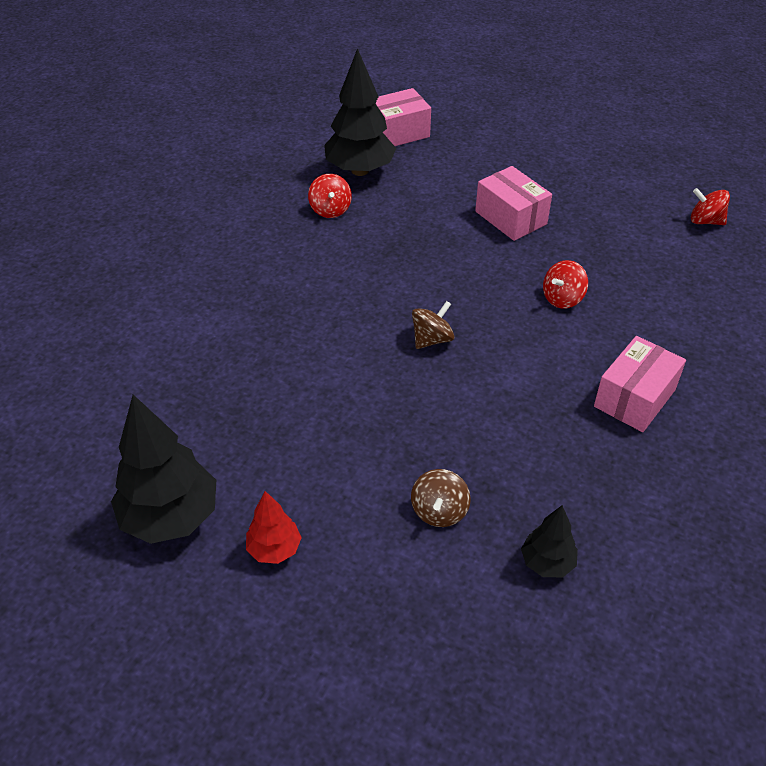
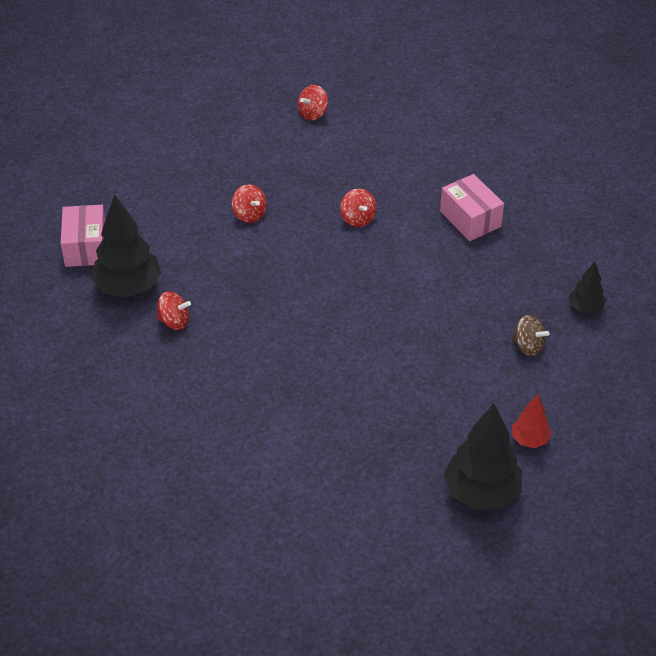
camera: 70 degrees left, 0 degrees up
brown spinning top [412,301,454,349] -> none
pink box [475,166,552,241] -> red spinning top [232,184,267,223]

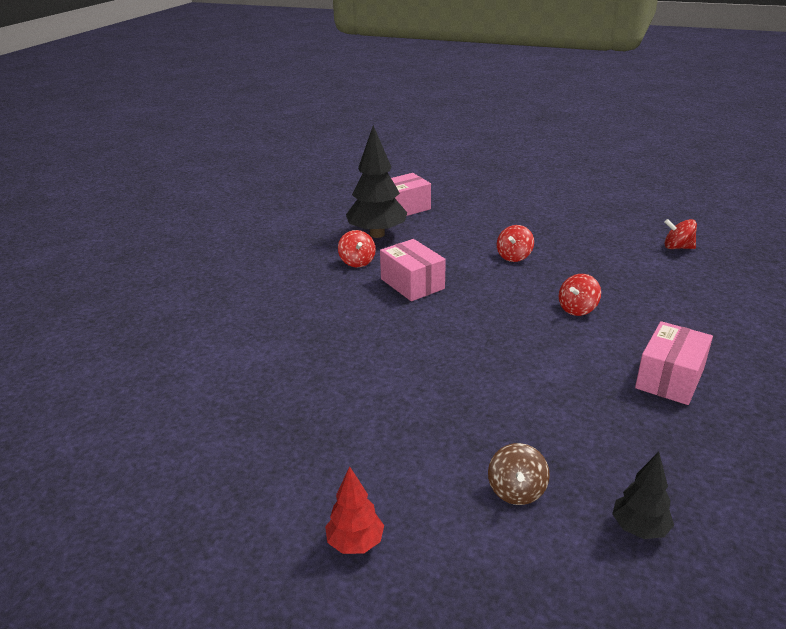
camera: 65 degrees right, 15 degrees down
black tree [443,403,522,510] -> none
none -> pink box [380,239,446,301]

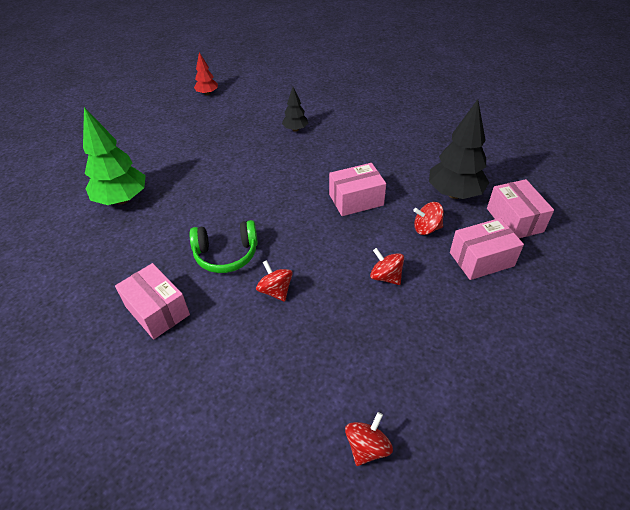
camera: 105 degrees right, 15 degrees up
red tree [325,466,384,554] -> red tree moved to [194,52,218,95]
red spinning top [338,230,376,267] -> red spinning top moved to [413,202,444,235]
brown spinning top [488,443,550,505] -> green tree [83,107,146,205]
black tree [612,452,674,539] -> black tree moved to [282,87,308,132]
none -> green headphones [189,220,258,273]
none -> pink box [450,218,524,280]

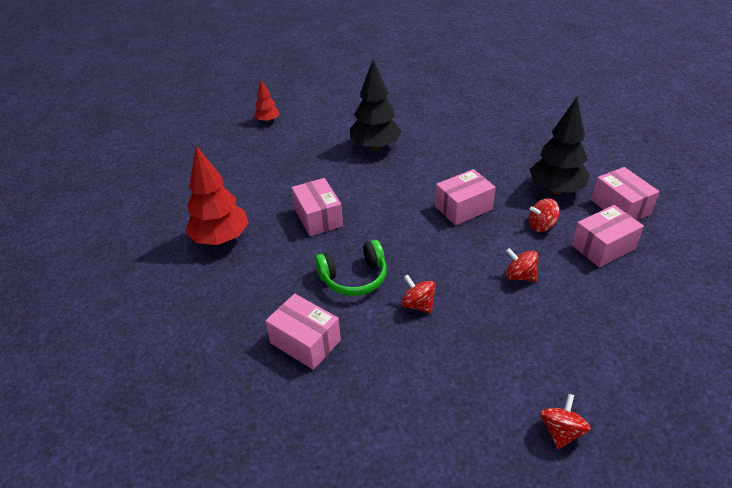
camera: 10 degrees left, 5 degrees down
green tree [83,107,146,205] -> red tree [185,146,249,245]
black tree [282,87,308,132] -> black tree [350,59,402,151], size x1.90
none -> pink box [292,178,343,236]

